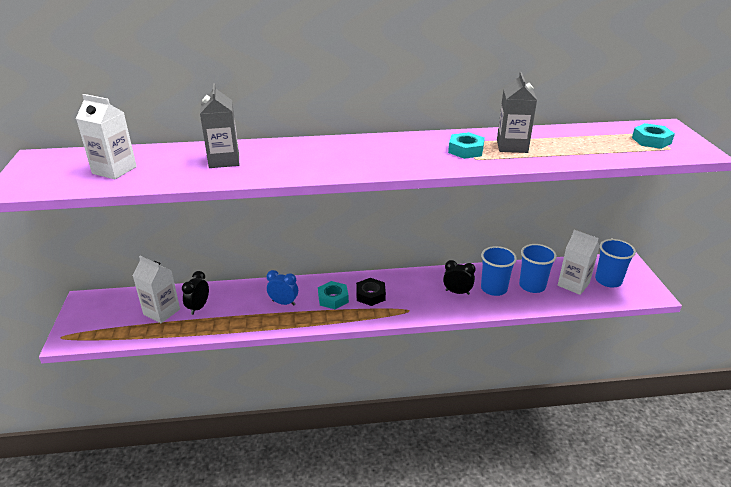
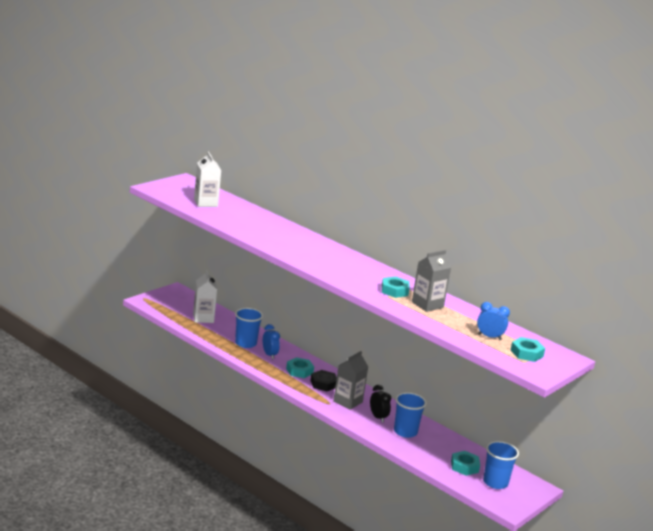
camera: 45 degrees right, 10 degrees down
black clock [182,271,209,315] -> none
grey carton [200,83,239,168] -> grey carton moved to [333,351,368,410]
blue cup [519,244,557,293] -> blue cup moved to [235,308,263,348]
white carton [558,230,600,295] -> turquoise nut [451,451,480,476]
none -> blue clock [477,302,510,340]

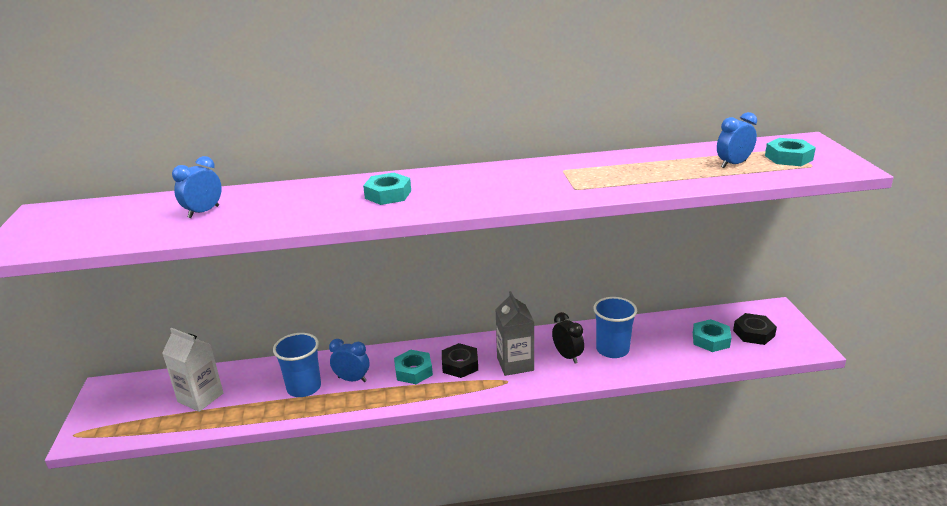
camera: 45 degrees left, 5 degrees up
white carton [194,151,221,207] -> none
black clock [370,385,391,423] -> black clock turned 45 degrees clockwise [552,312,584,364]
turquoise nut [382,277,410,298] -> turquoise nut moved to [363,173,411,205]
grey carton [412,250,451,312] -> none
blue cup [483,441,519,489] -> black nut [733,313,777,345]
none -> blue clock [172,156,222,218]

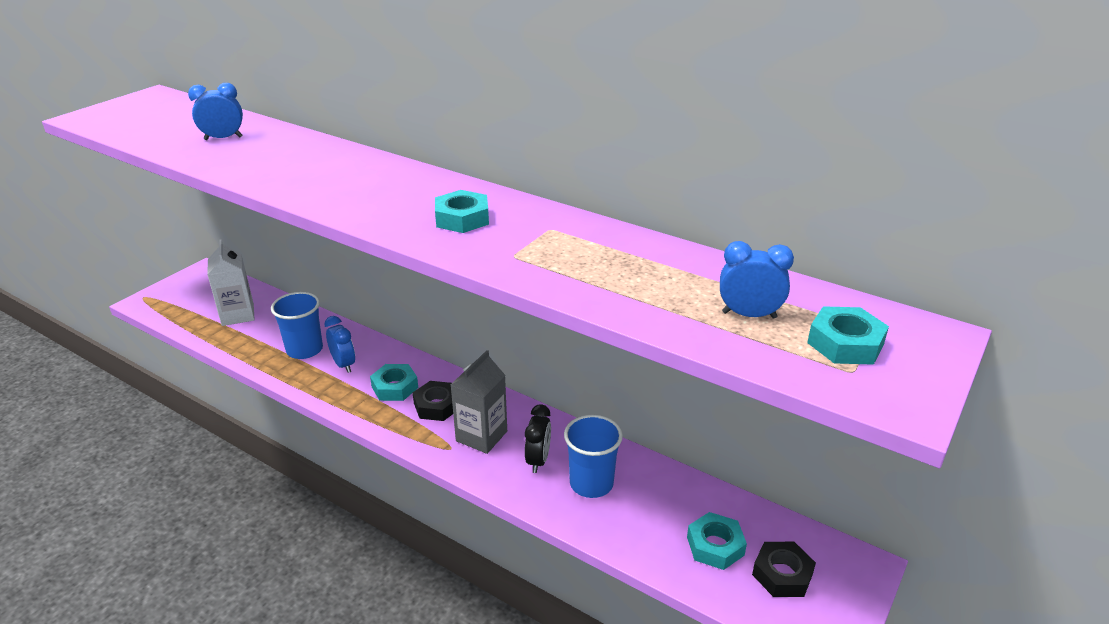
camera: 40 degrees right, 5 degrees up
turquoise nut [363,173,411,205] -> turquoise nut moved to [435,190,489,233]

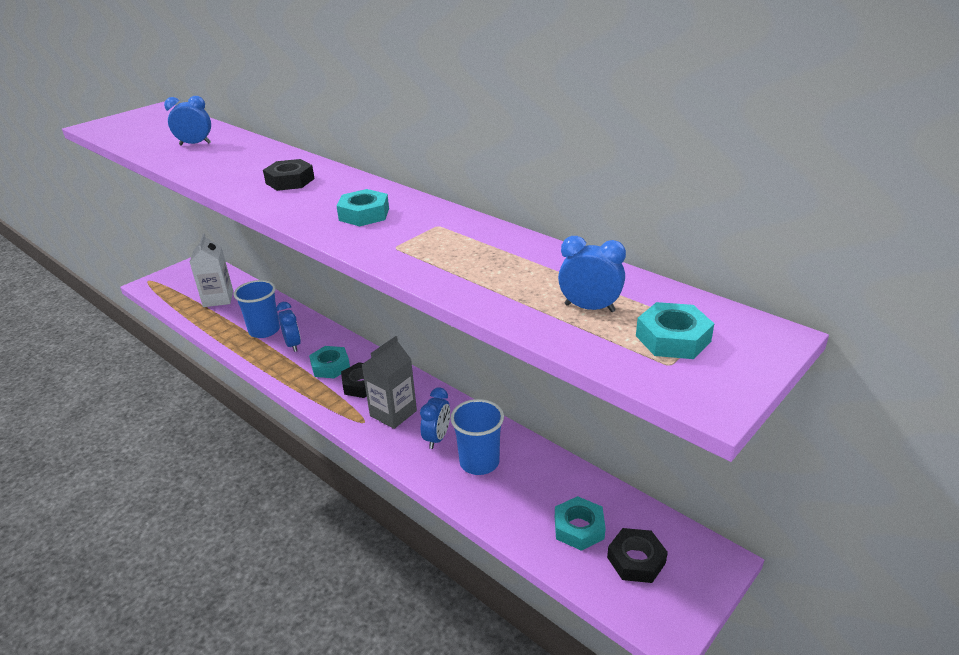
camera: 10 degrees right, 0 degrees up
black clock [525,404,551,473] -> blue clock [420,388,450,449]
none -> black nut [263,159,315,191]

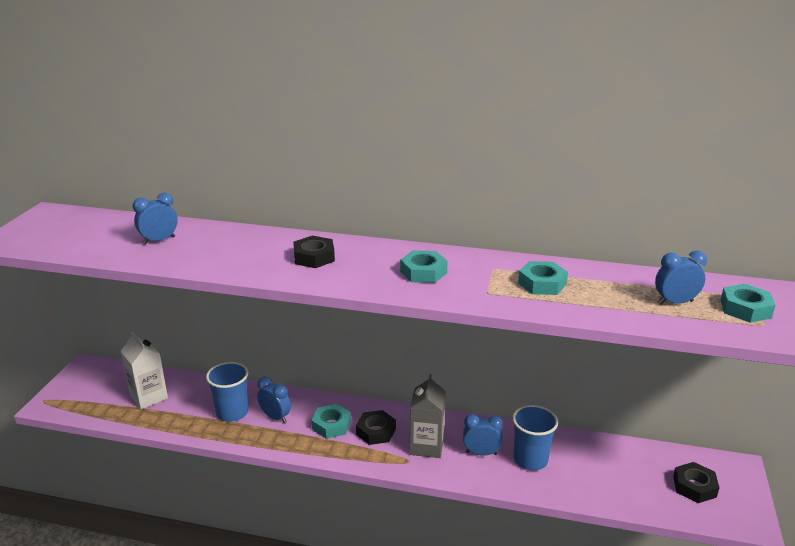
camera: 30 degrees left, 5 degrees down
blue clock [420,388,450,449] -> blue clock turned 75 degrees counterclockwise [463,414,503,456]
turquoise nut [555,496,606,551] -> turquoise nut moved to [518,261,568,295]

